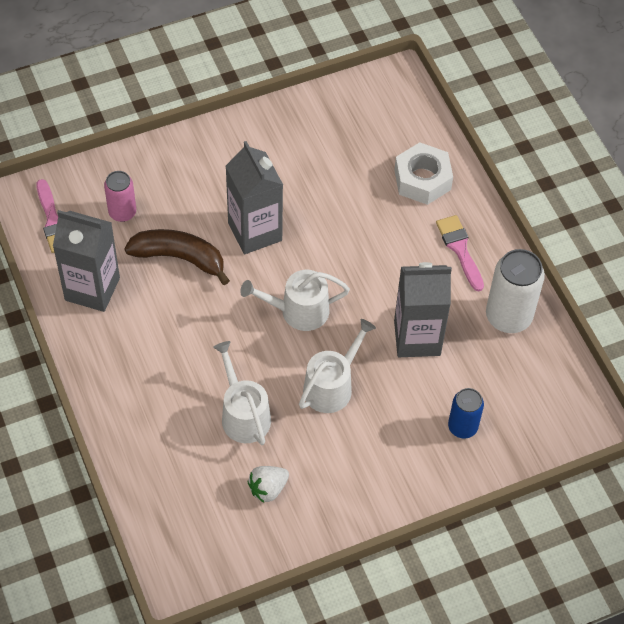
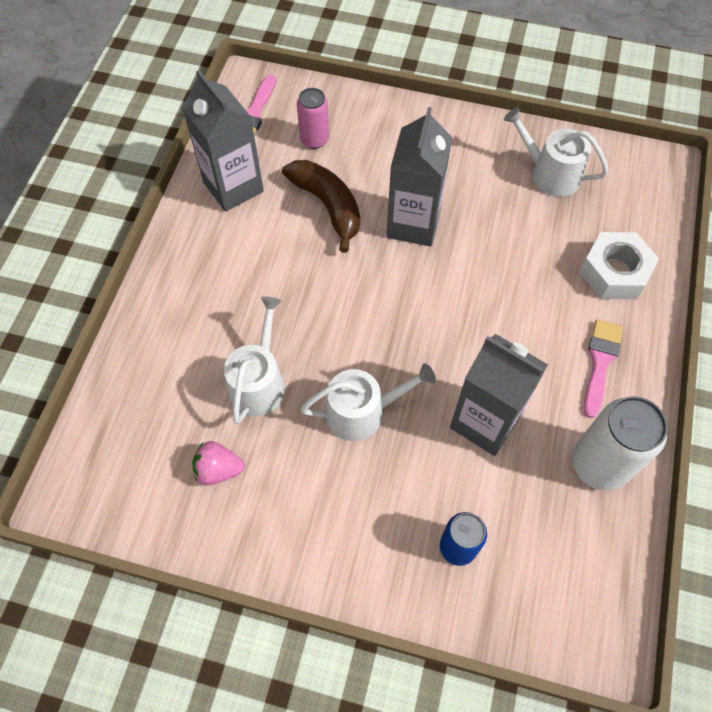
camera: 40 degrees right, 5 degrees up
white watering can [240,270,350,331] -> white watering can moved to [504,107,609,197]
white strawberry [248,466,289,503] -> pink strawberry [192,441,245,485]

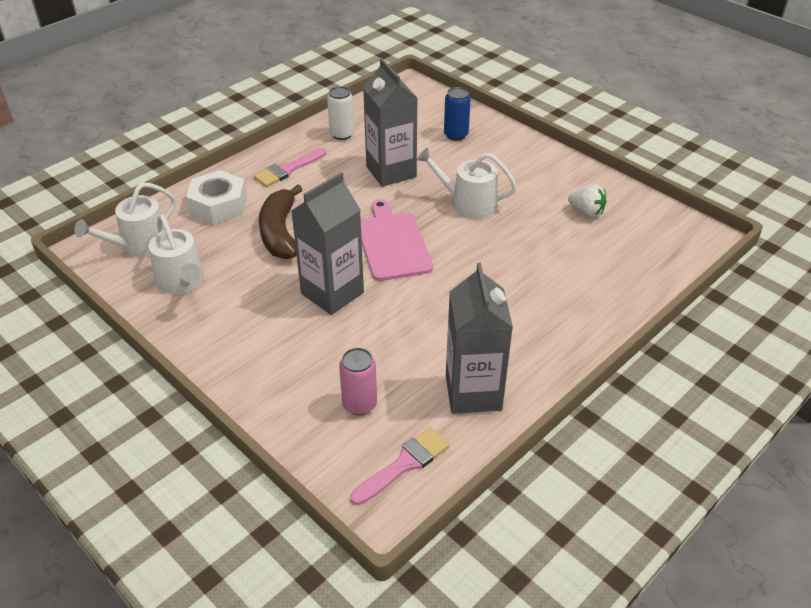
camera: 150 degrees left, 20 degrees down
pink strawberry [192,441,245,485] -> white strawberry [568,184,606,217]
white watering can [224,296,285,424] -> white watering can moved to [74,182,176,258]
brown banana [282,160,360,253] -> brown banana moved to [259,184,303,259]
white can [572,396,668,491] -> white can [327,86,354,140], size x0.61
none -> pink cutting board [361,199,433,281]

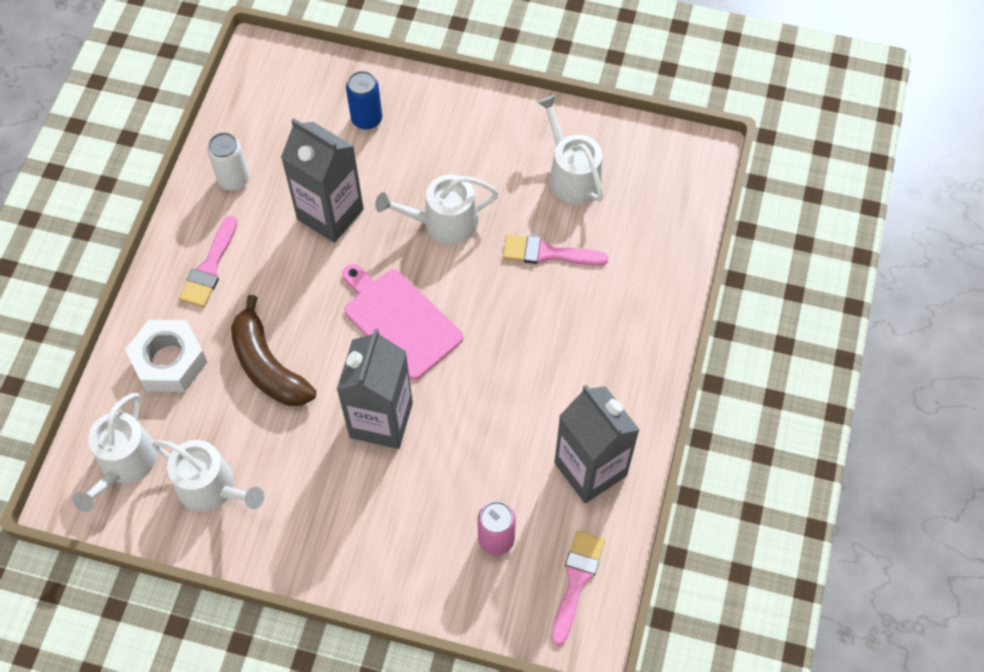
camera: 30 degrees left, 20 degrees up
white strawberry [568,184,606,217] -> white watering can [537,95,603,204]
none -> pink brush [503,234,608,266]

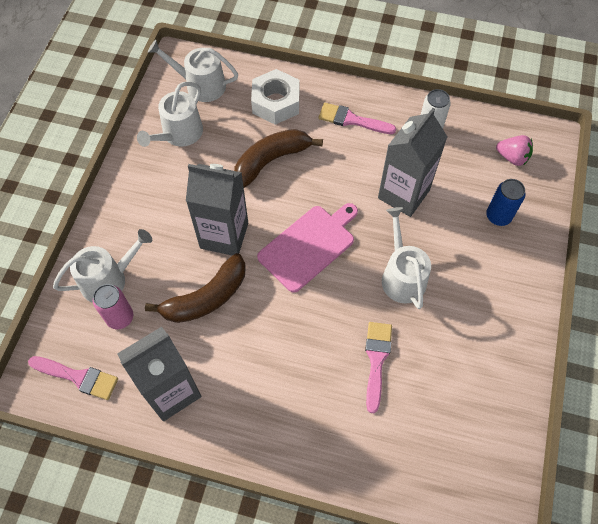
camera: 90 degrees right, 0 degrees up
white watering can [537,95,603,204] -> white watering can moved to [53,229,152,303]
none -> brown banana [145,253,246,323]
none -> pink strawberry [496,135,533,166]

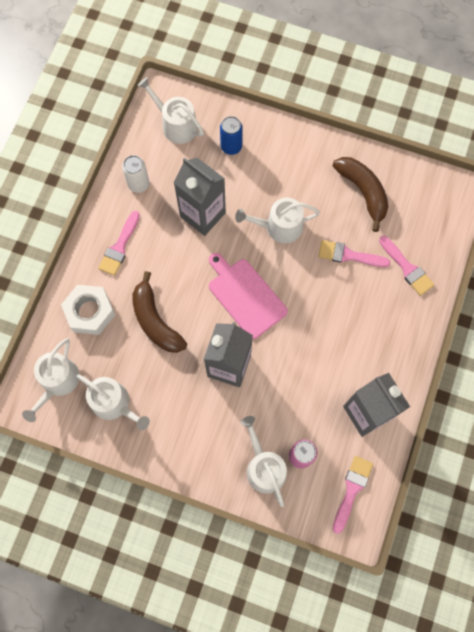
camera: 85 degrees left, 10 degrees up
brown banana [145,253,246,323] -> brown banana moved to [333,157,389,232]
pink strawberry [496,135,533,166] -> white watering can [138,77,204,144]
none -> pink brush [379,236,434,296]

